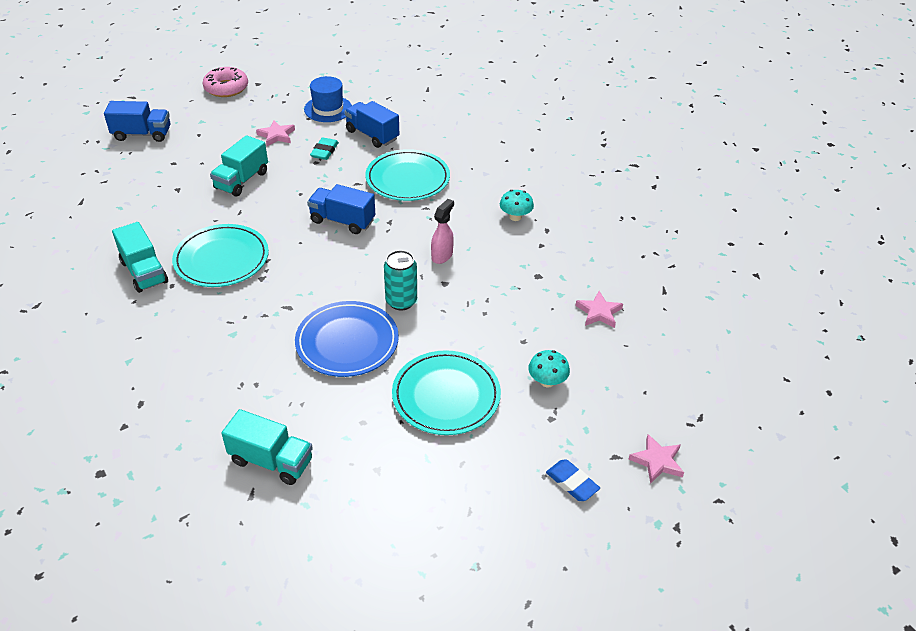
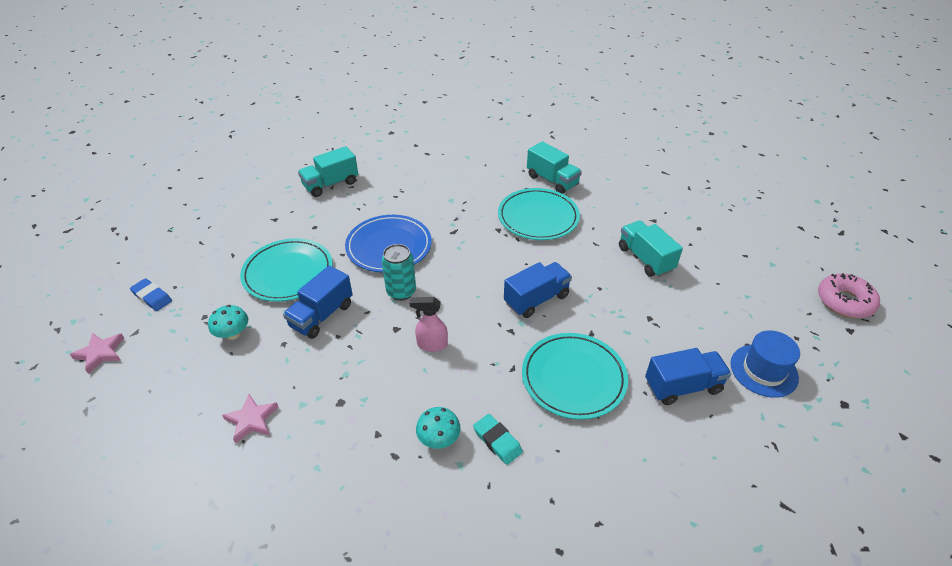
camera: 125 degrees right, 0 degrees up
blue truck [104,101,170,142] -> blue truck moved to [283,265,353,339]
turquoise truck [112,222,168,293] -> turquoise truck turned 135 degrees counterclockwise [527,141,582,194]
pink star [256,120,295,146] -> none
turquoise eraser [310,137,339,160] -> turquoise eraser moved to [473,414,523,465]
pink spray bottle [431,199,454,264] -> pink spray bottle turned 120 degrees clockwise [410,297,448,352]
blue eraser [546,459,600,501] -> blue eraser turned 45 degrees clockwise [130,278,172,311]

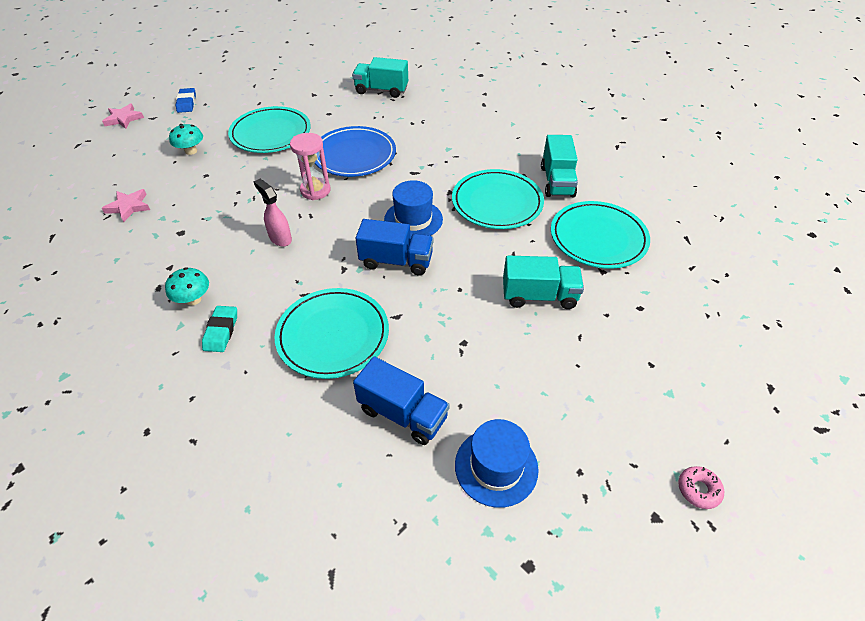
camera: 45 degrees right, 5 degrees up
blue truck [283,265,353,339] -> none
turquoise can [382,244,416,301] -> pink hourglass [290,133,331,200]
turquoise truck [619,220,683,277] -> turquoise truck turned 75 degrees clockwise [503,256,584,309]
pink donut [818,273,880,318] -> pink donut [678,466,724,509], size x0.53
none -> blue hat [384,180,443,240]
none -> turquoise plate [551,201,650,269]

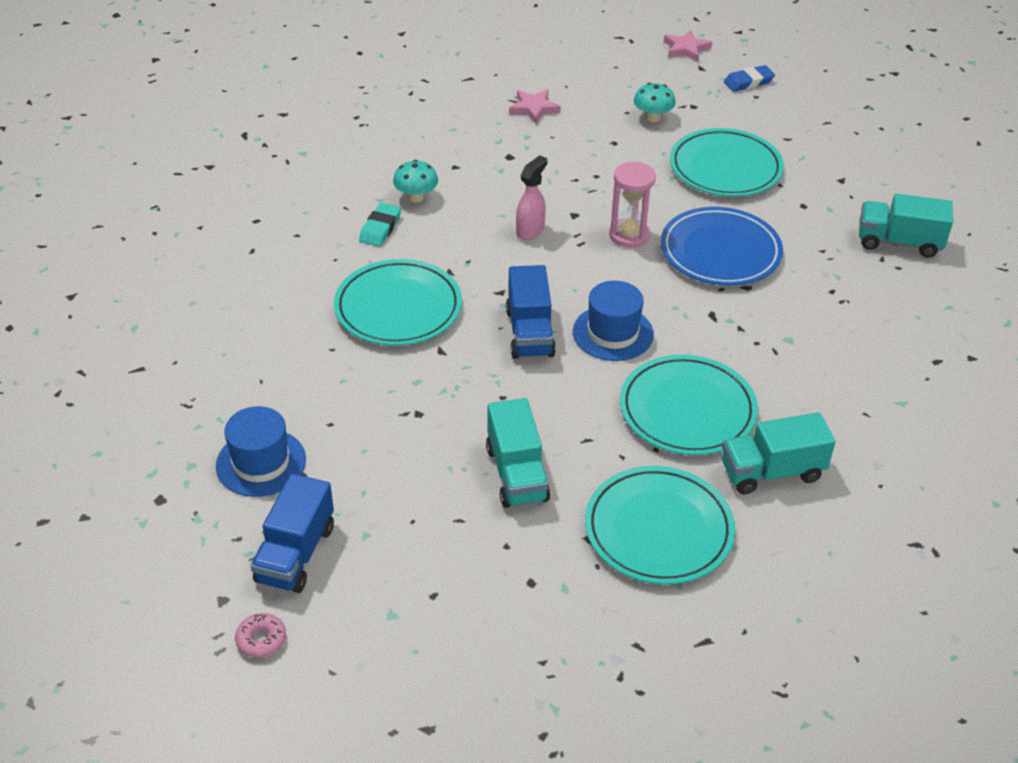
camera: 75 degrees right, 5 degrees down
turquoise eraser [202,306,237,352] -> turquoise eraser turned 60 degrees counterclockwise [359,203,401,247]
turquoise truck [352,57,408,98] -> turquoise truck turned 75 degrees counterclockwise [859,194,953,258]
blue truck [353,356,450,445] -> blue truck moved to [251,474,334,593]

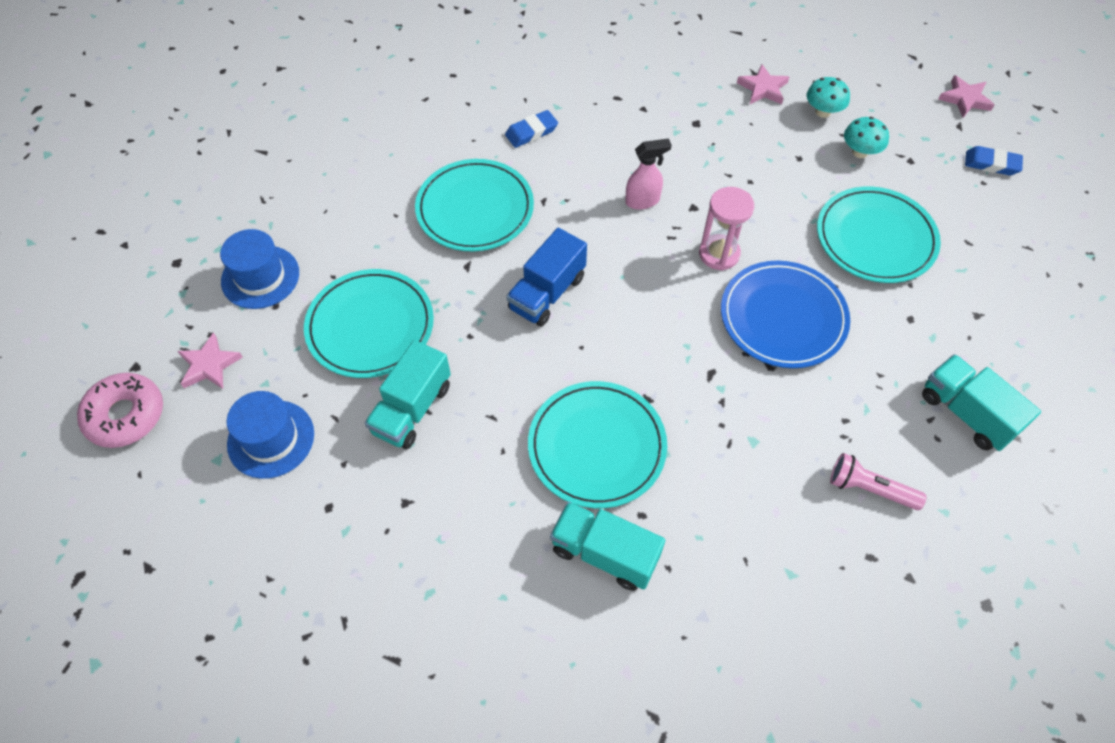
camera: 40 degrees right, 15 degrees up
pink donut [235,613,286,658] -> pink donut [77,373,163,448], size x1.89
blue truck [251,474,334,593] -> pink star [178,332,243,389]
turquoise eraser [359,203,401,247] -> blue eraser [505,110,558,148]
turquoise mushroom [393,160,438,202] -> turquoise mushroom moved to [807,77,850,118]
blue hat [573,281,654,361] -> blue hat moved to [227,391,314,479]
turquoise plate [585,466,735,584] -> turquoise plate moved to [304,269,434,378]
none -> pink flashlight [830,453,927,510]

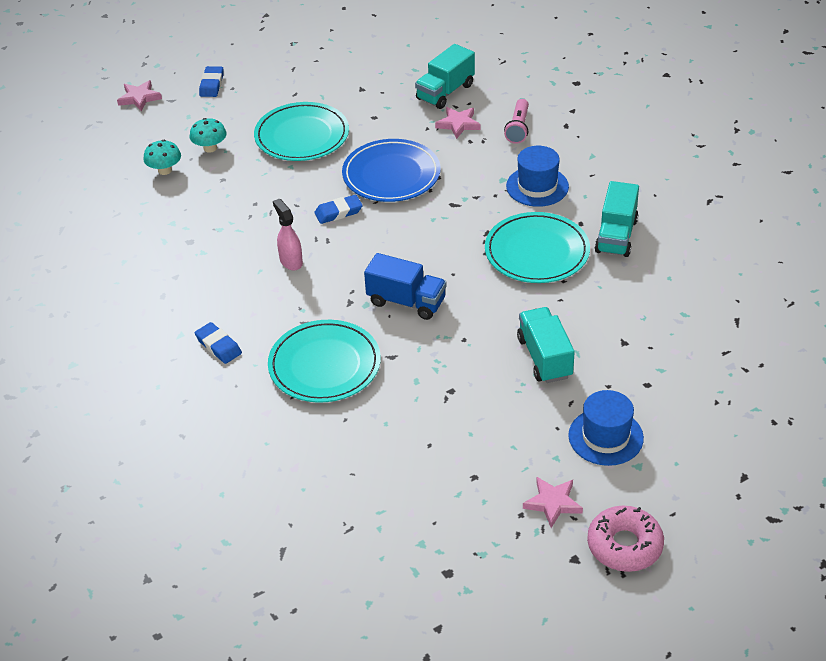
camera: 100 degrees left, 15 degrees down
blue hat [220,229,299,309] -> blue hat moved to [506,146,569,207]
turquoise plate [304,269,434,378] -> none
turquoise truck [365,340,451,449] -> turquoise truck turned 120 degrees counterclockwise [517,307,575,383]
pink hourglass [699,187,754,271] -> blue eraser [314,195,363,224]
pink star [737,64,789,104] -> pink star moved to [435,107,481,139]

